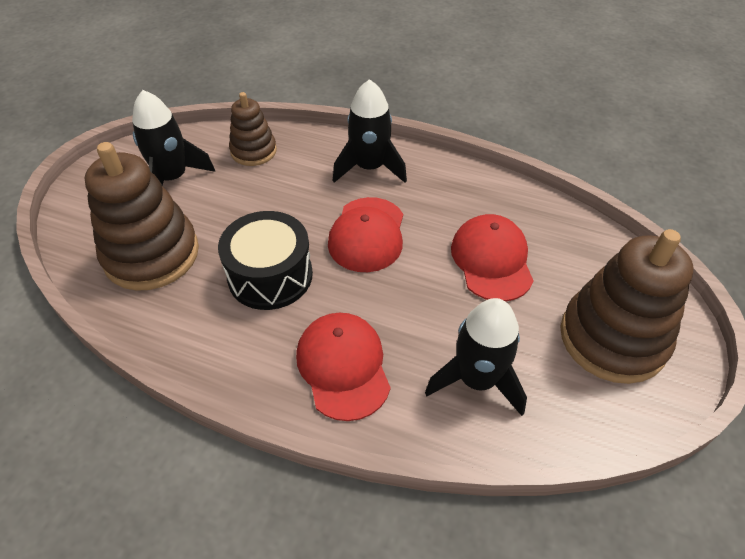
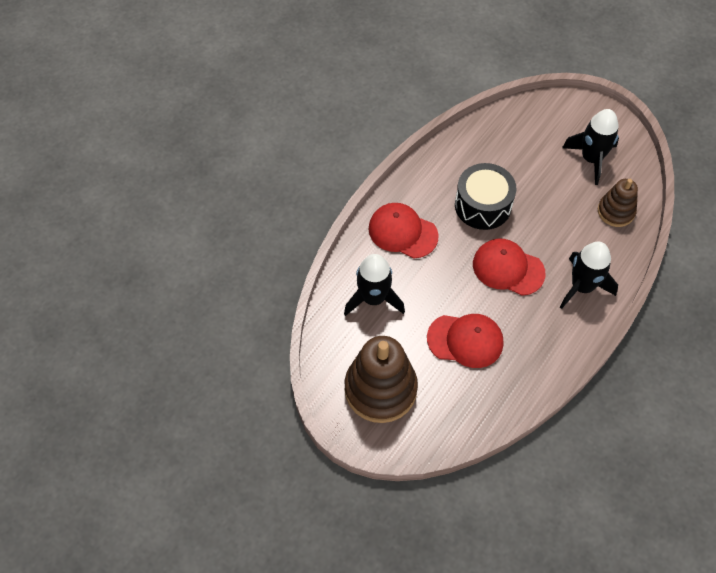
camera: 105 degrees right, 10 degrees up
brown stacking toy [85,142,199,291] -> none
red cap [296,313,391,421] -> red cap turned 150 degrees counterclockwise [369,203,439,258]

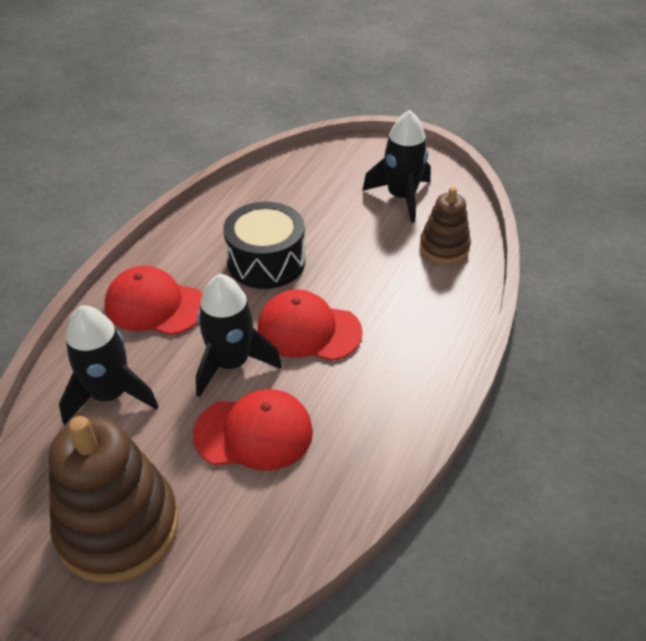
camera: 10 degrees left, 15 degrees down
black rocket [560,241,618,309] -> black rocket moved to [196,274,282,397]

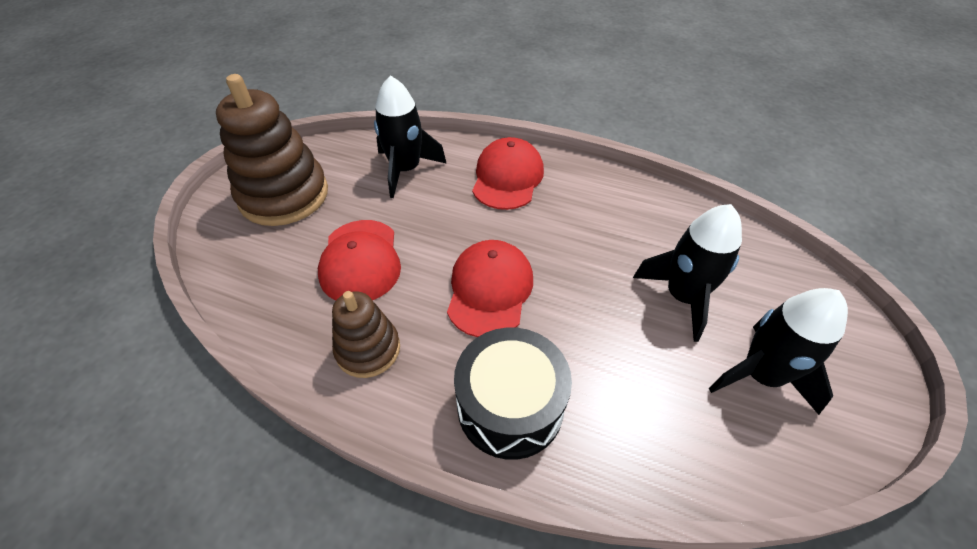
camera: 85 degrees right, 5 degrees up
black rocket [196,274,282,397] -> black rocket moved to [633,204,742,342]
black drum [223,202,305,289] -> black drum moved to [454,328,572,460]
brown stacking toy [420,187,471,264] -> brown stacking toy moved to [332,291,400,378]

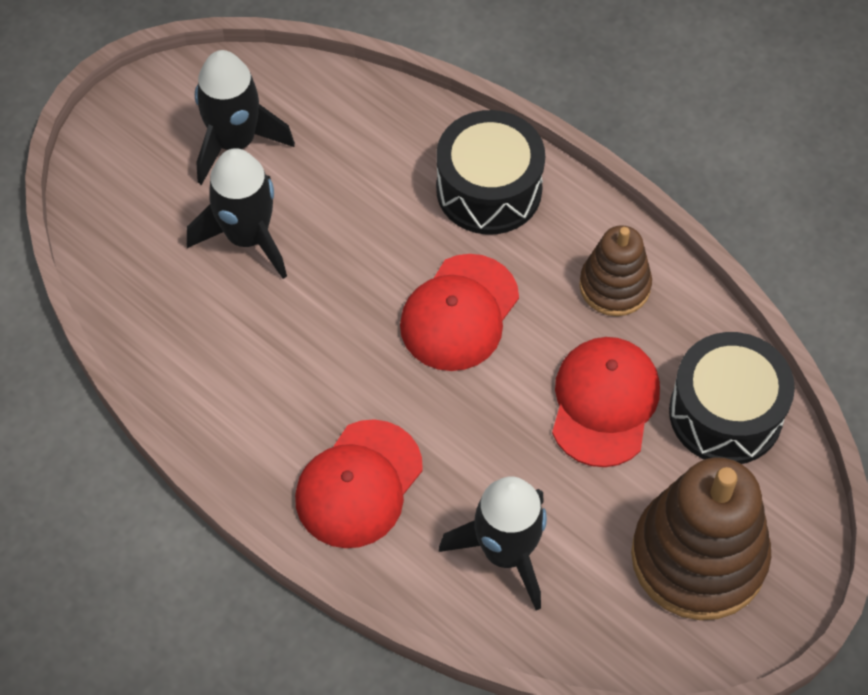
camera: 160 degrees left, 10 degrees up
none -> black drum [669,332,795,464]

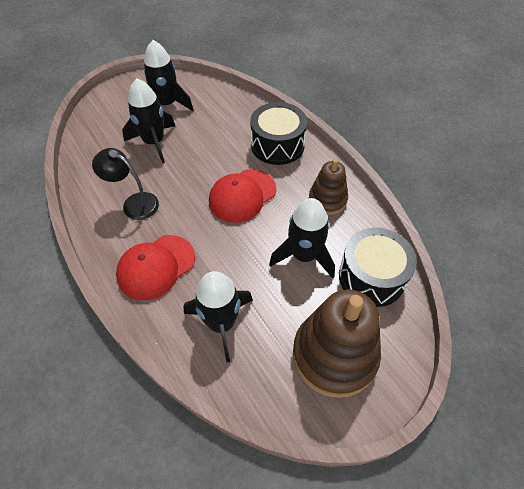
camera: 15 degrees right, 5 degrees down
red cap [552,337,660,467] -> black rocket [269,198,335,278]
none -> black lamp [92,148,159,220]

